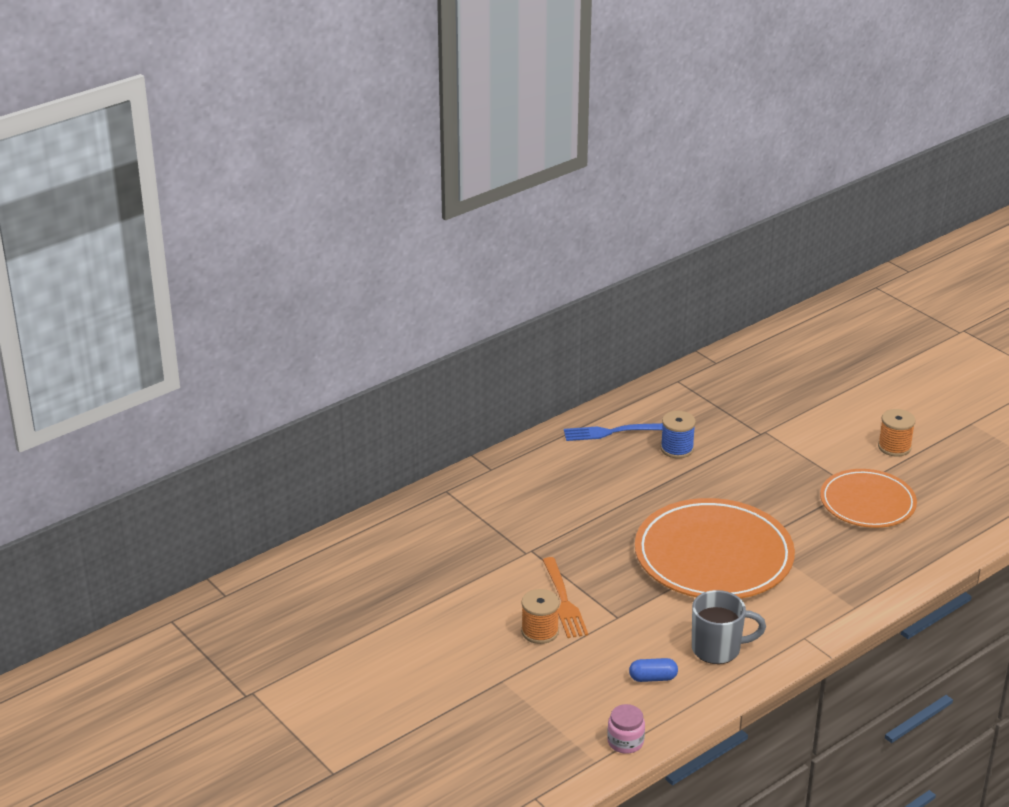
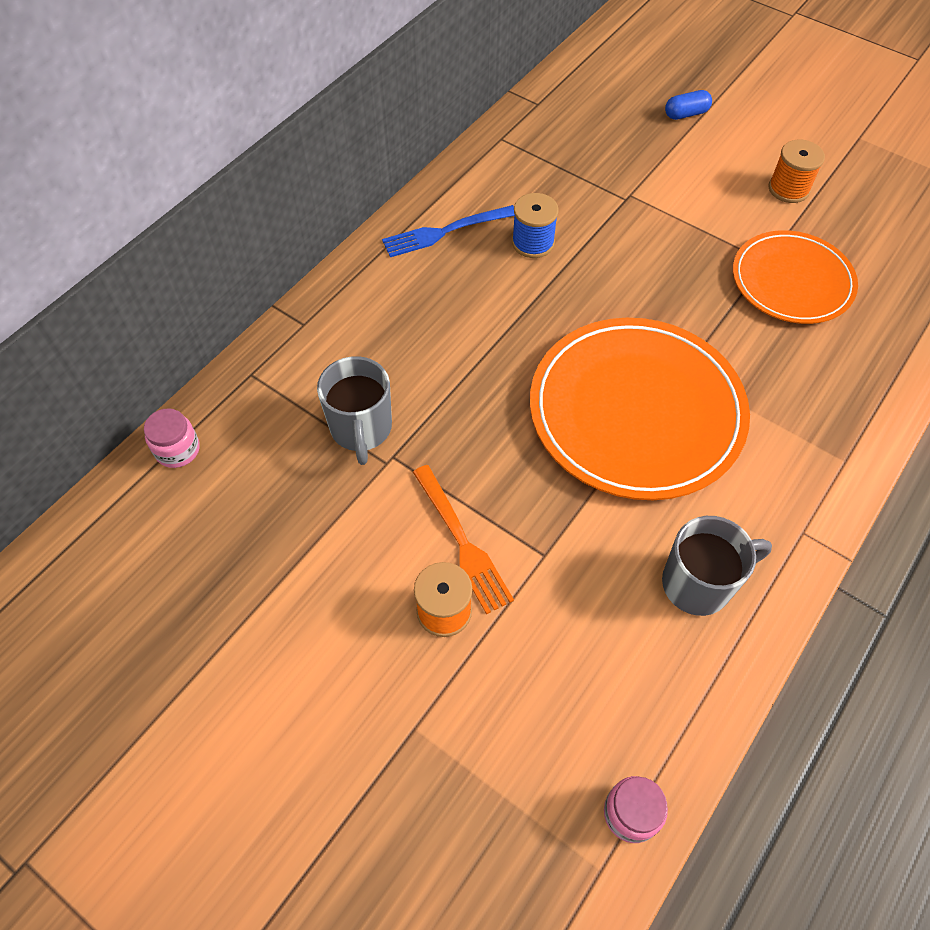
camera: 15 degrees left, 25 degrees up
blue capsule [629,658,678,682] -> blue capsule moved to [665,90,712,120]
none -> pink jar [144,408,200,468]
none -> grey mug [317,356,392,465]

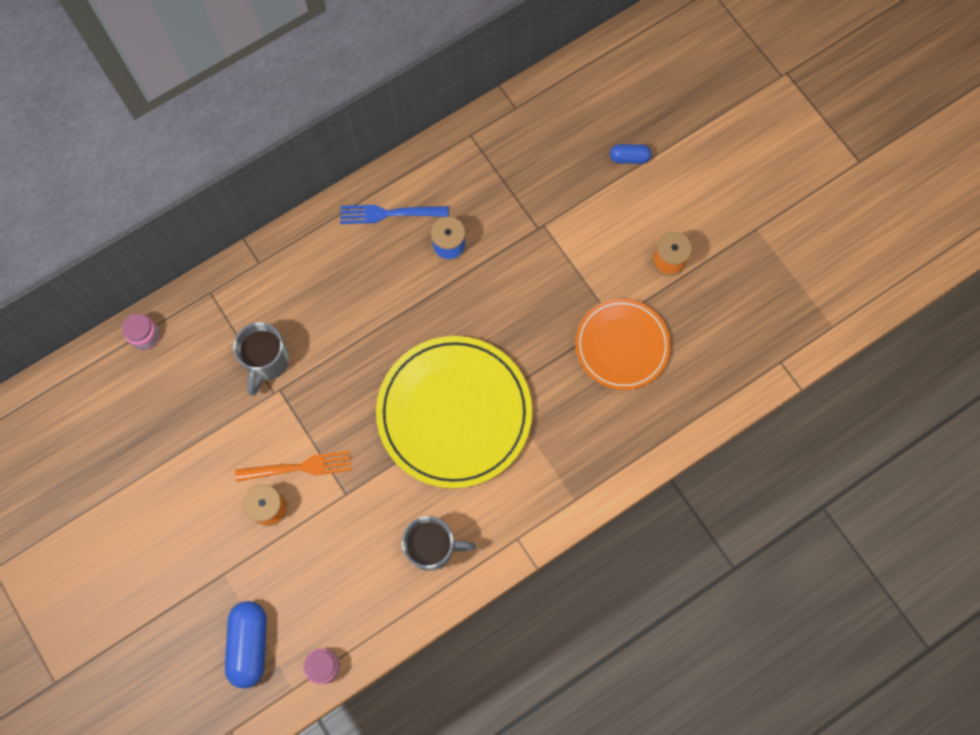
camera: 20 degrees right, 15 degrees up
orange fork [413,465,514,615] -> orange fork turned 90 degrees counterclockwise [235,451,352,482]
orange plate [530,318,750,500] -> yellow plate [376,336,532,488]
none -> blue capsule [225,601,267,689]

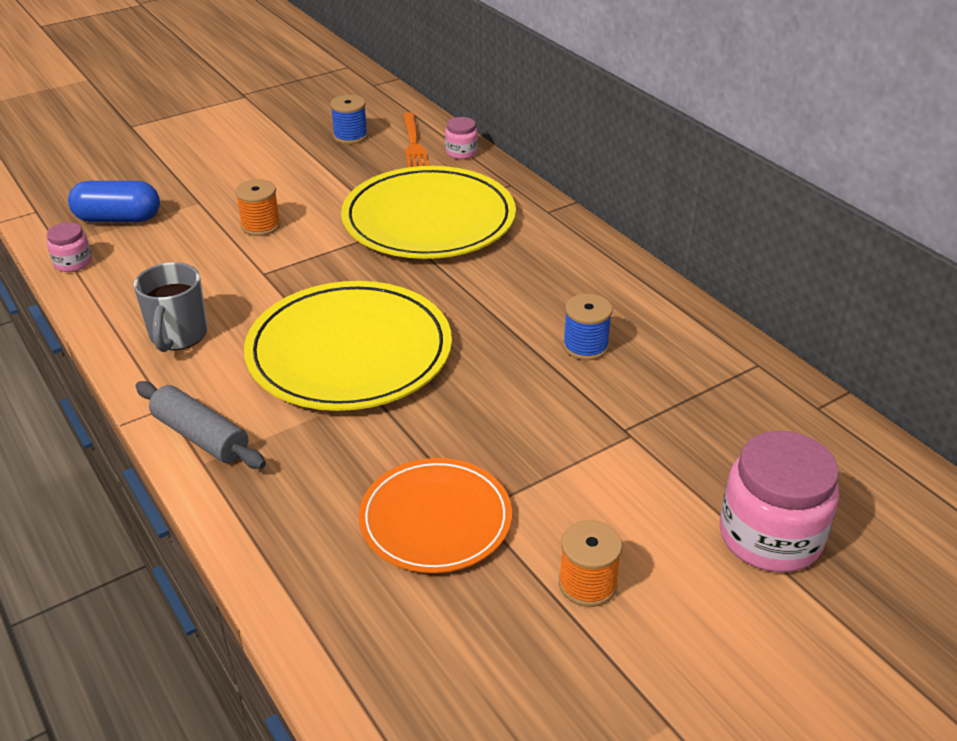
camera: 90 degrees right, 35 degrees down
grey mug [233,322,289,396] -> yellow plate [341,166,516,259]
orange fork [235,451,352,482] -> orange fork moved to [403,112,429,167]
blue fork [340,205,449,224] -> none
blue capsule [610,144,651,164] -> pink jar [720,431,839,572]
none -> grey rolling pin [136,381,266,469]
none -> blue spool [330,95,368,144]

